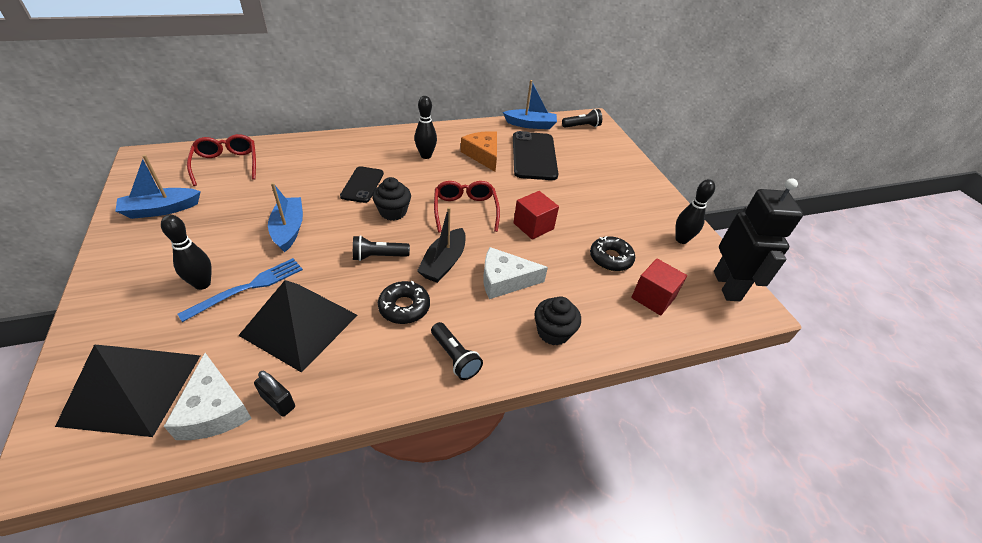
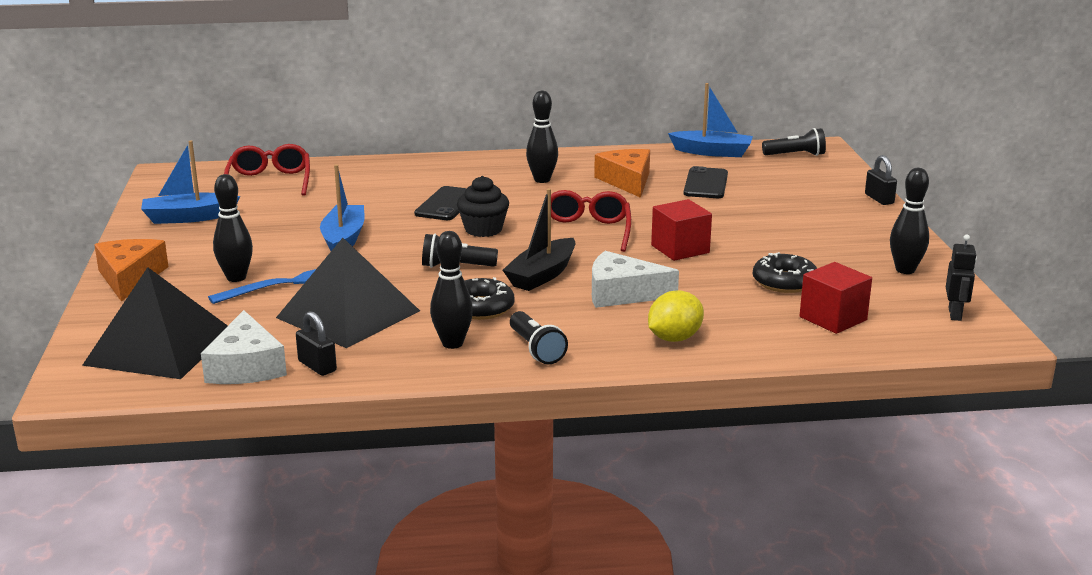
camera: 15 degrees right, 20 degrees down
black phone [513,131,558,180] -> black phone [684,166,728,198], size x0.61
black cupcake [534,296,581,346] -> yellow lemon [648,290,704,342]
black robot [714,178,803,301] -> black robot [946,234,977,321], size x0.45
none -> orange cheese [94,239,169,302]
none -> black bowling pin [430,231,473,349]
none -> black padlock [865,155,897,205]

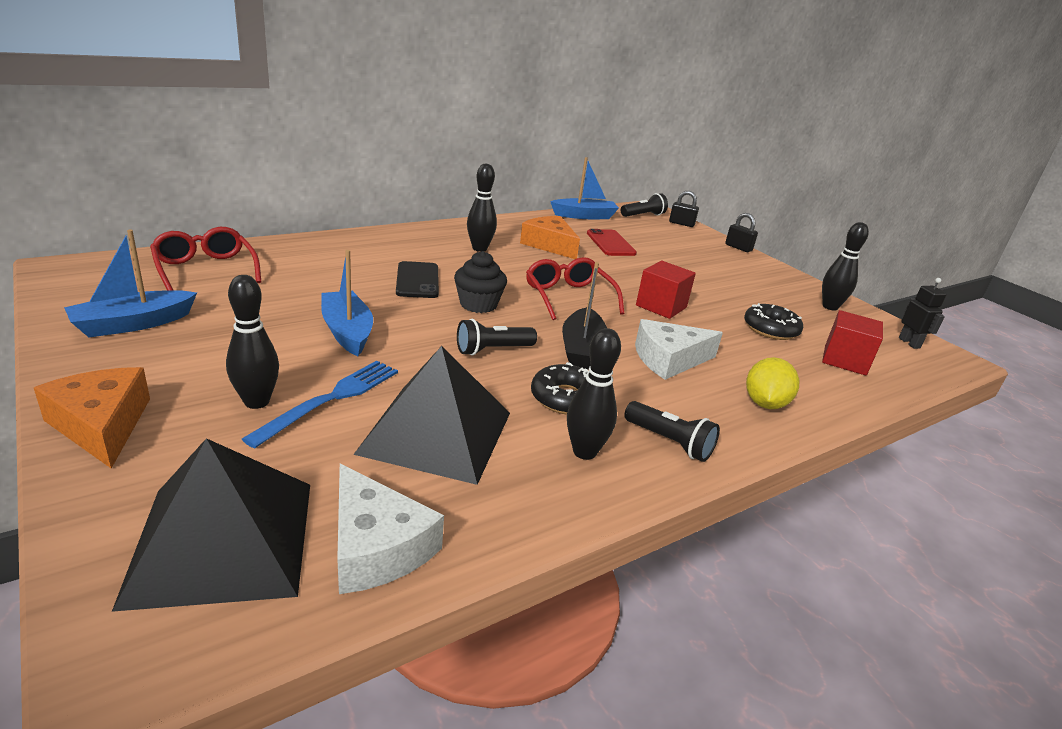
camera: 30 degrees left, 5 degrees up
black padlock [296,311,337,376] -> black padlock moved to [669,191,699,227]
black phone [684,166,728,198] -> red phone [587,229,637,256]

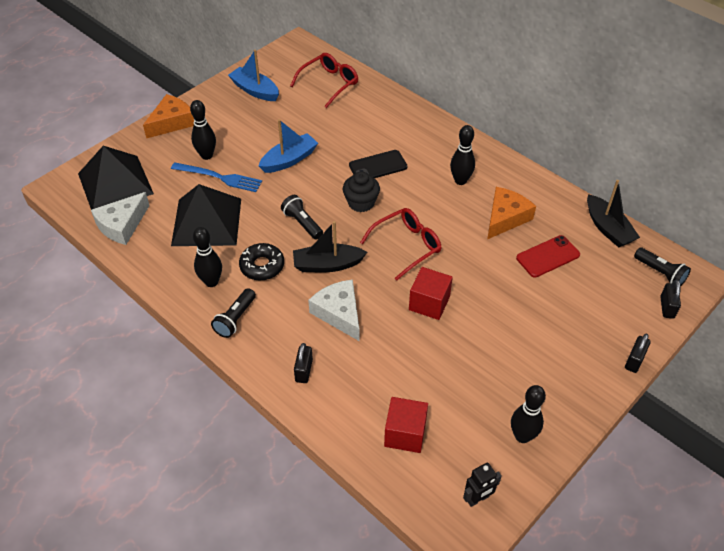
camera: 80 degrees right, 20 degrees up
blue boat [550,157,619,219] -> black boat [587,180,640,248]
black donut [744,303,803,340] -> none
yellow lemon [746,357,799,409] -> black padlock [294,343,313,383]

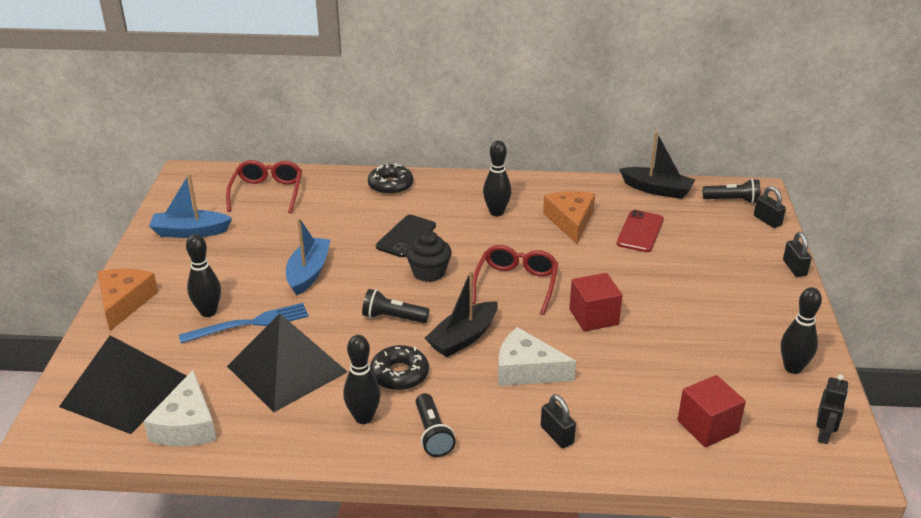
camera: 40 degrees left, 15 degrees down
none -> black donut [368,163,413,195]

